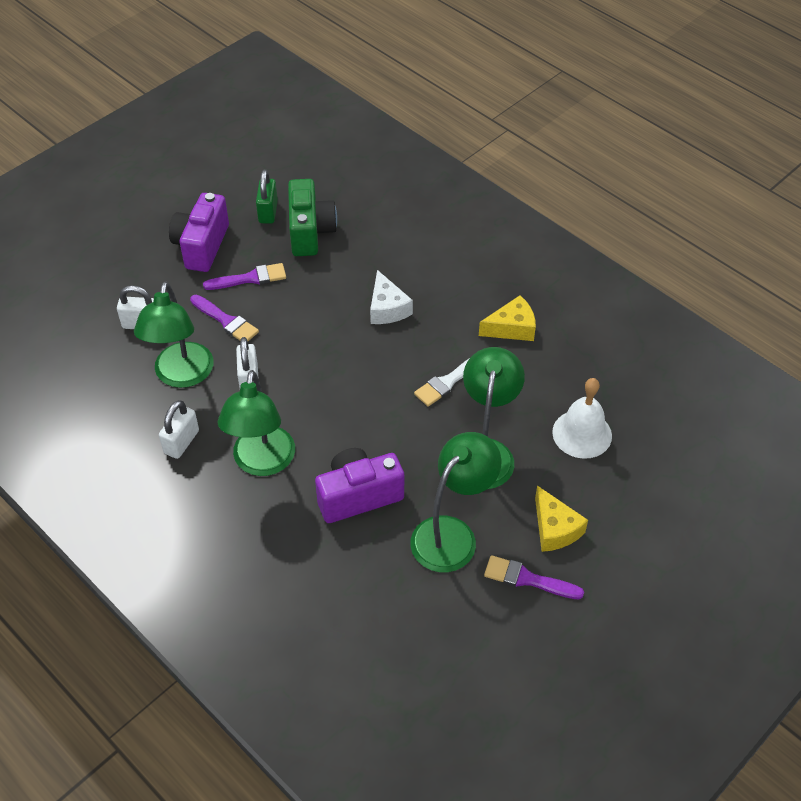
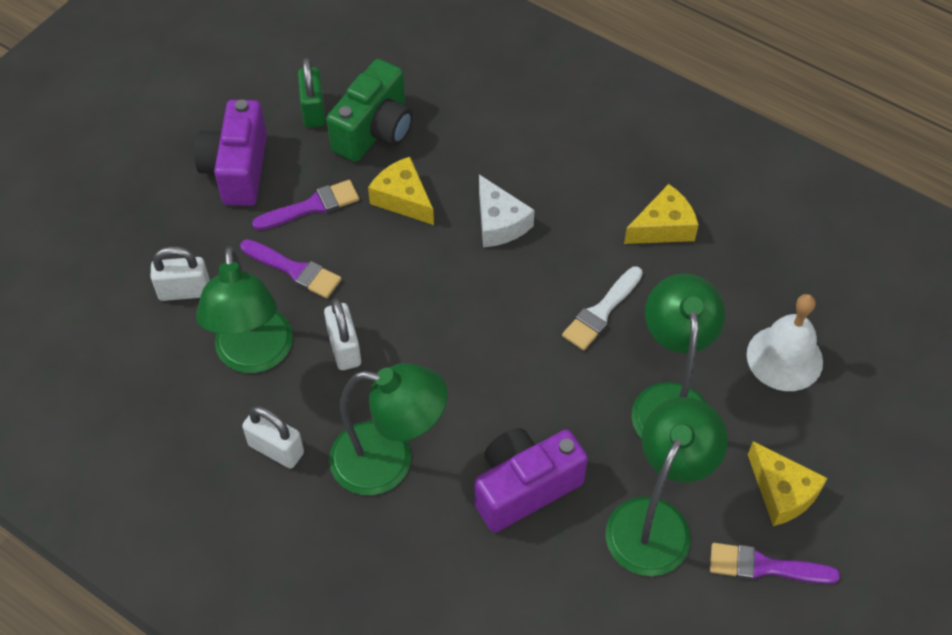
camera: 10 degrees left, 5 degrees up
white padlock [159,400,199,459] -> white padlock turned 75 degrees counterclockwise [242,406,304,469]
green lamp [218,370,295,476] -> green lamp turned 75 degrees counterclockwise [329,363,448,495]
green camera [288,179,337,256] -> green camera turned 45 degrees clockwise [327,59,413,162]
none -> yellow cheese [368,157,434,225]

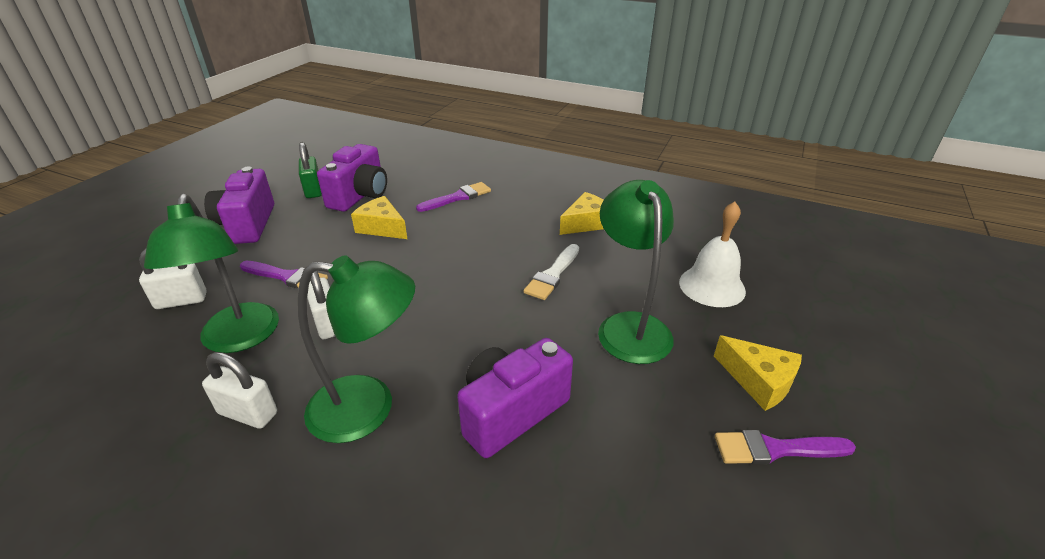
camera: 10 degrees left, 20 degrees down
purple brush [252,180,359,230] -> purple brush moved to [416,182,491,212]
green camera [327,59,413,162] -> purple camera [317,144,387,212]
white cheese [479,175,535,247] -> none
green lamp [605,397,728,576] -> none

